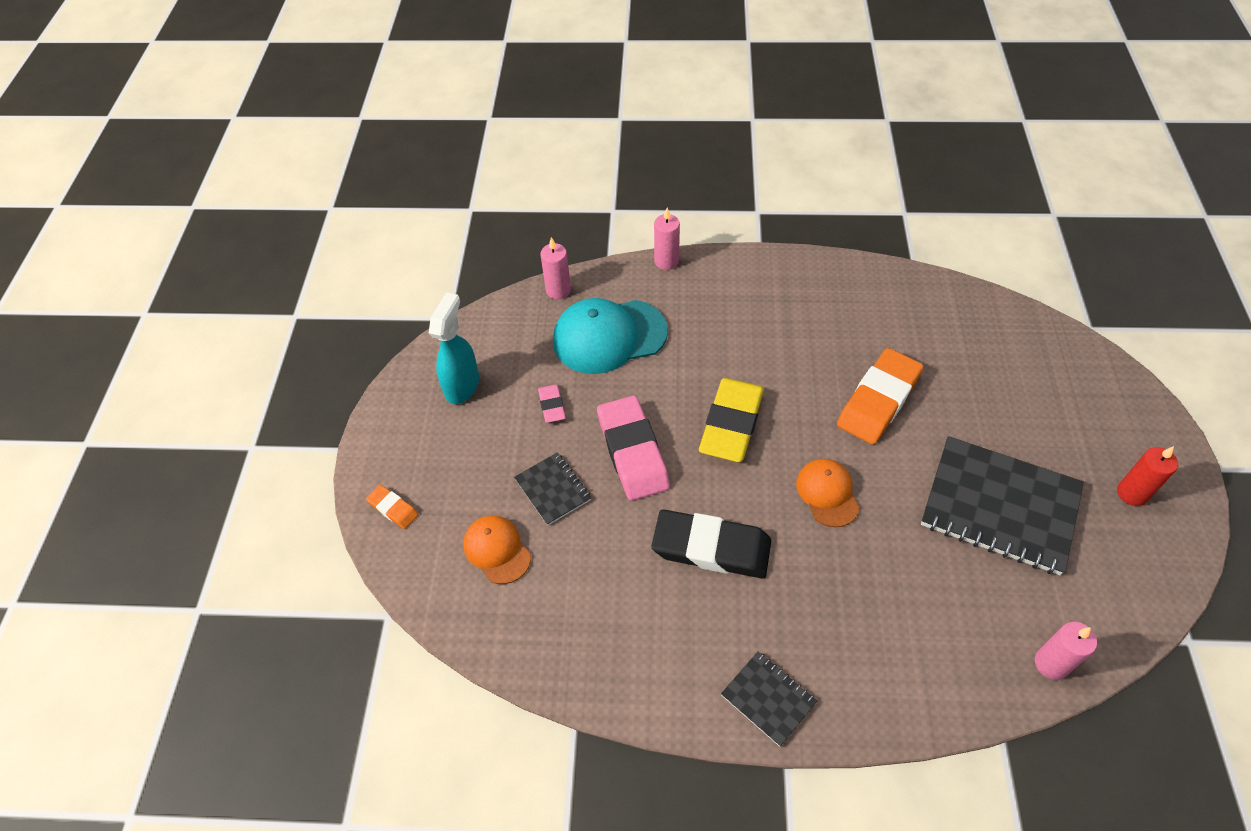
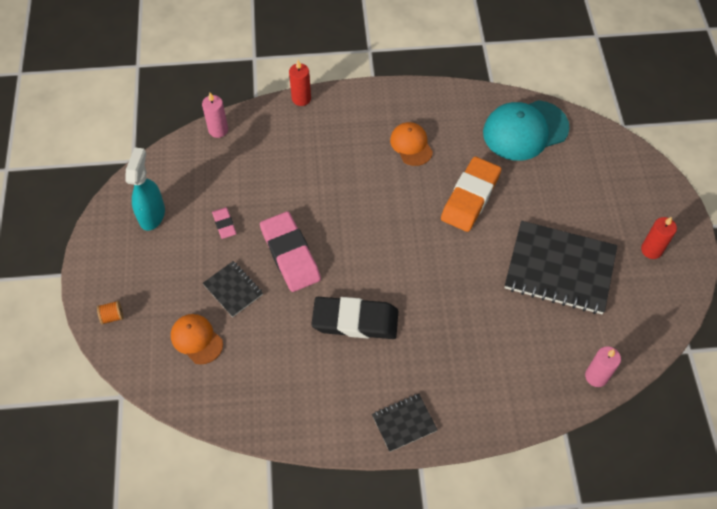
camera: 10 degrees left, 5 degrees up
orange eraser [366,485,419,529] -> orange spool [97,301,123,325]
turquoise cap [553,298,668,374] -> turquoise cap moved to [483,100,570,161]
pink candle [654,207,680,270] -> red candle [289,60,311,106]
yellow eraser [699,378,764,462] -> none
black notebook [721,651,817,747] -> black notebook turned 60 degrees counterclockwise [372,394,438,452]
orange cap [796,459,860,527] -> orange cap moved to [390,122,433,166]

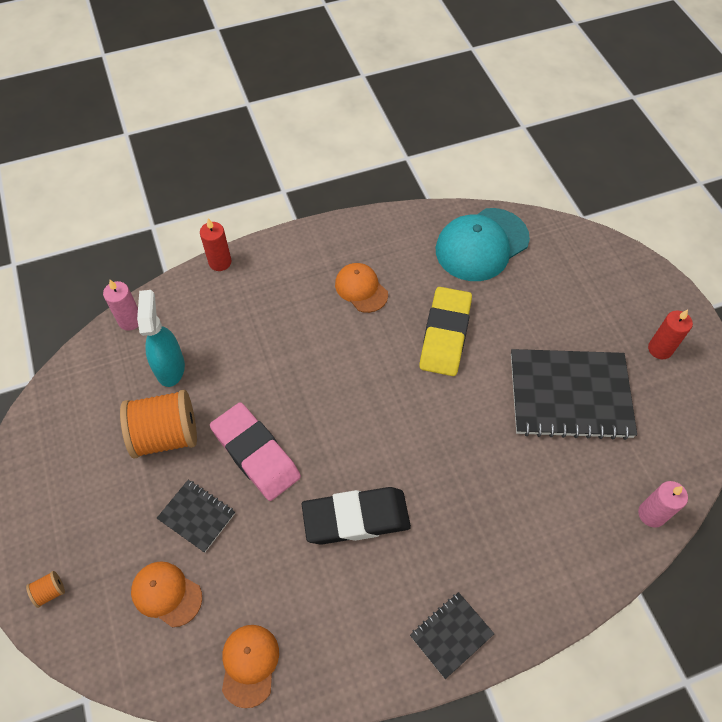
camera: 15 degrees left, 0 degrees up
turquoise spray bottle [125,148,165,231] -> turquoise spray bottle moved to [137,290,185,387]
pink eraser [212,207,236,239] -> orange spool [120,390,197,459]
orange eraser [441,157,501,232] -> yellow eraser [419,287,472,376]
none -> orange cap [222,625,279,708]

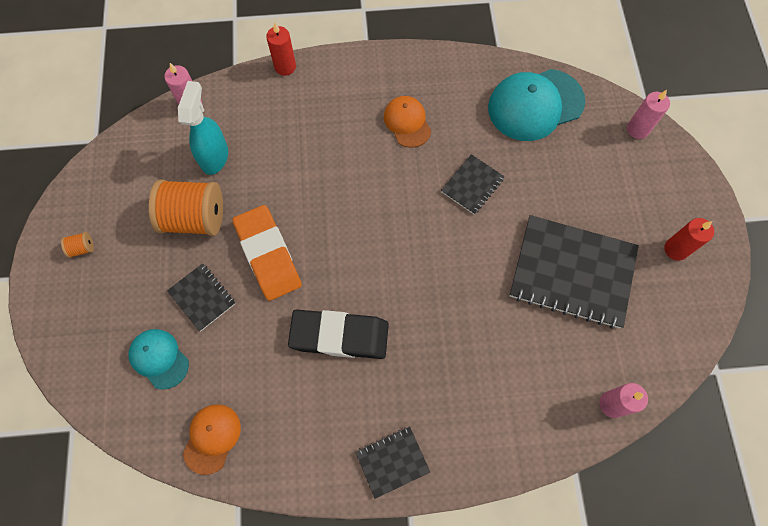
camera: 15 degrees right, 10 degrees up
orange spool [26,571,65,608] -> orange spool moved to [61,232,94,258]
orange cap [131,561,202,627] -> turquoise cap [129,329,189,390]
pink eraser [210,402,301,501] -> orange eraser [232,205,302,301]
yellow eraser [419,287,472,376] -> black notebook [441,154,505,215]
none -> pink candle [627,90,670,139]

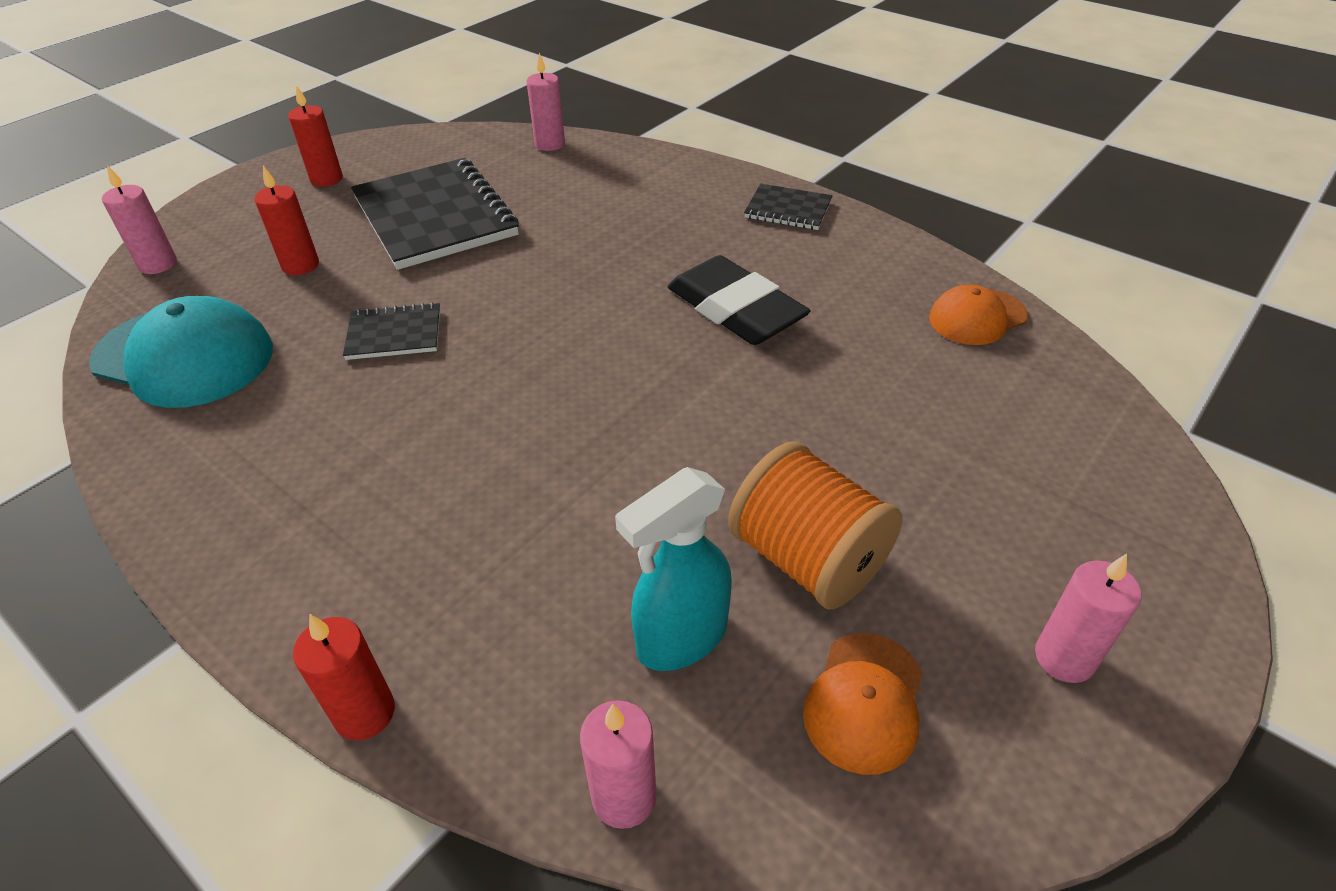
camera: 135 degrees left, 25 degrees down
orange spool [61,232,94,258] -> pink candle [1035,554,1141,683]
turquoise cap [129,329,189,390] -> none
black notebook [167,263,236,332] -> none
orange eraser [232,205,302,301] -> none
orange cap [384,96,431,148] -> orange cap moved to [803,633,922,775]
none -> red candle [254,166,319,275]

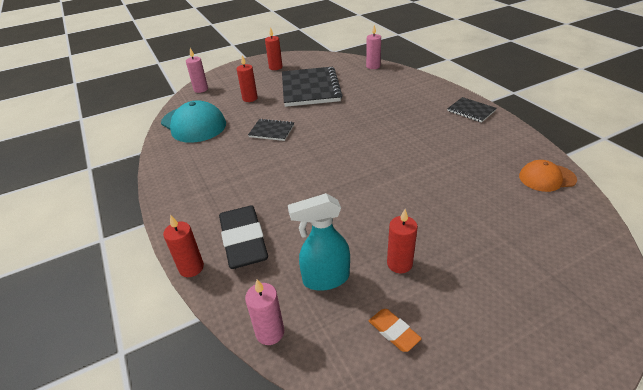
camera: 25 degrees right, 5 degrees down
black eraser [667,255,810,345] -> black eraser moved to [219,205,268,269]
orange spool [728,441,902,609] -> red candle [387,209,418,273]
orange cap [803,633,922,775] -> orange eraser [369,309,422,352]
pink candle [1035,554,1141,683] -> none

